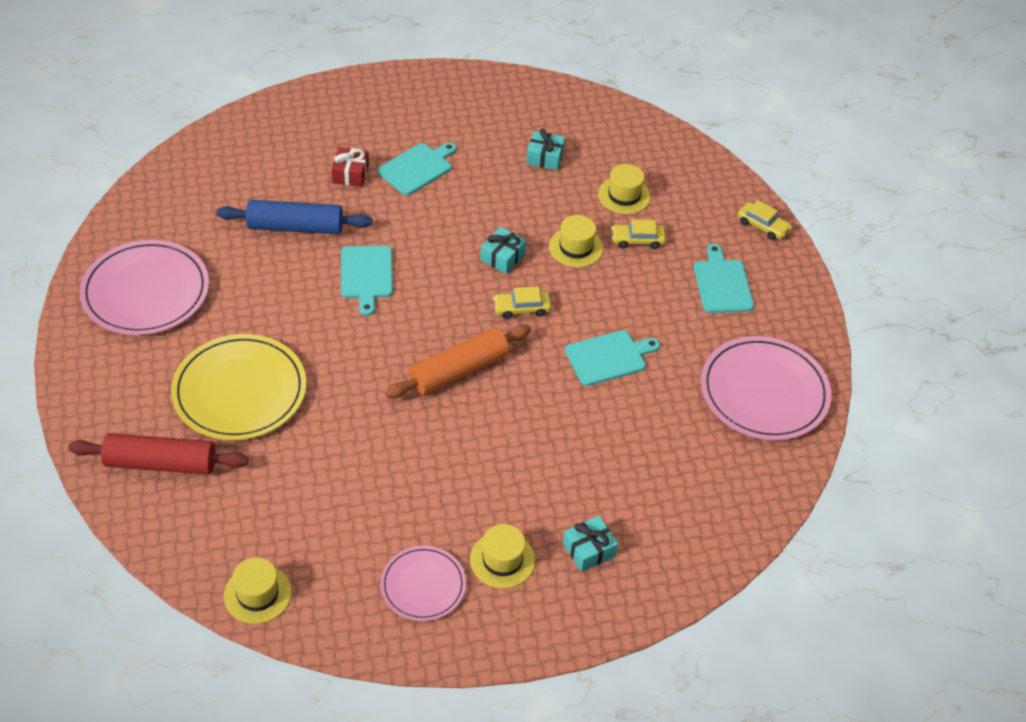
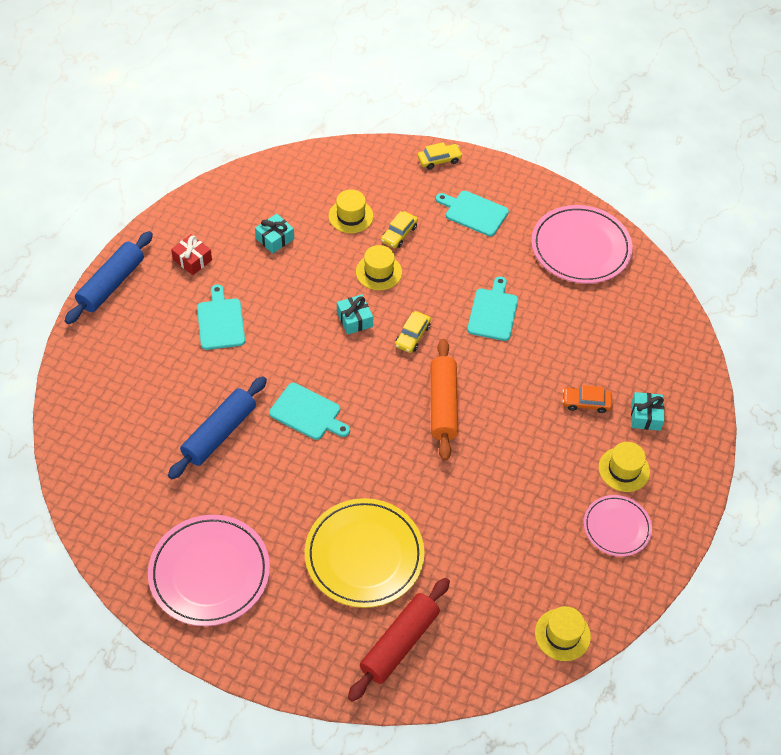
camera: 55 degrees left, 5 degrees up
red gift [331,147,369,187] -> red gift moved to [171,234,212,275]
none -> blue rolling pin [65,231,153,324]
none -> orange car [562,385,612,413]

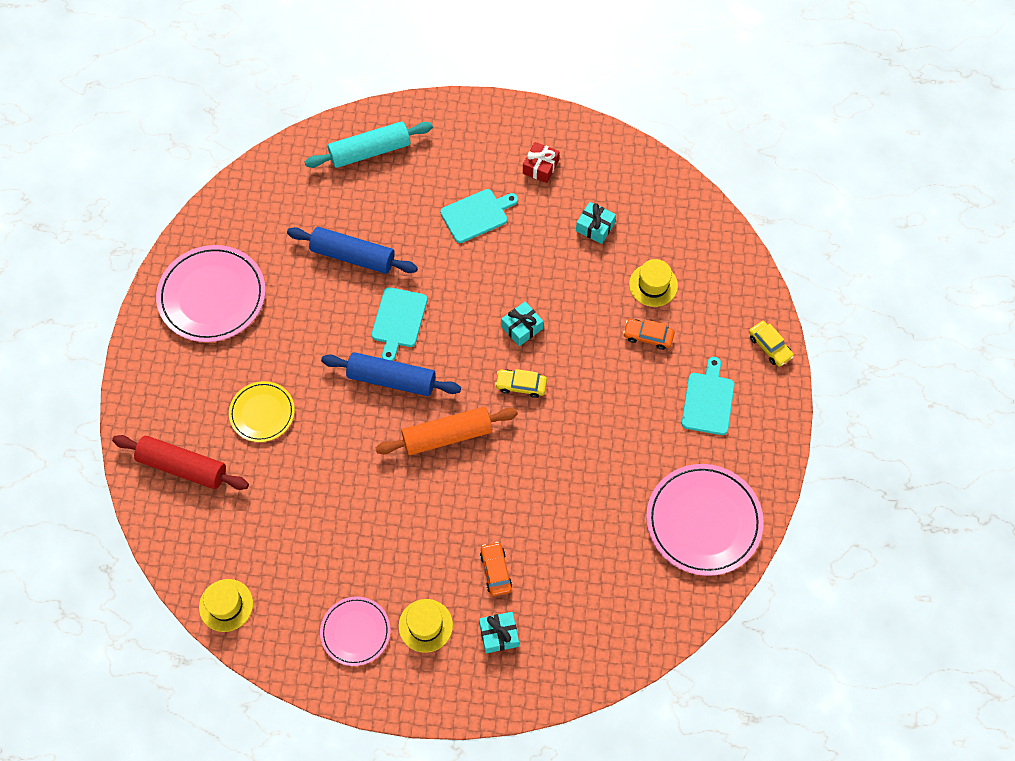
camera: 75 degrees right, 10 degrees up
blue rolling pin [65,231,153,324] -> blue rolling pin moved to [321,352,461,396]
yellow plate [305,498,425,608] -> yellow plate [229,381,295,442], size x0.58
yellow hat [356,245,402,290] -> none
yellow car [381,211,418,248] -> orange car [623,319,675,350]
turquoise cutting board [467,276,518,341] -> none
none -> turquoise rolling pin [305,121,433,168]

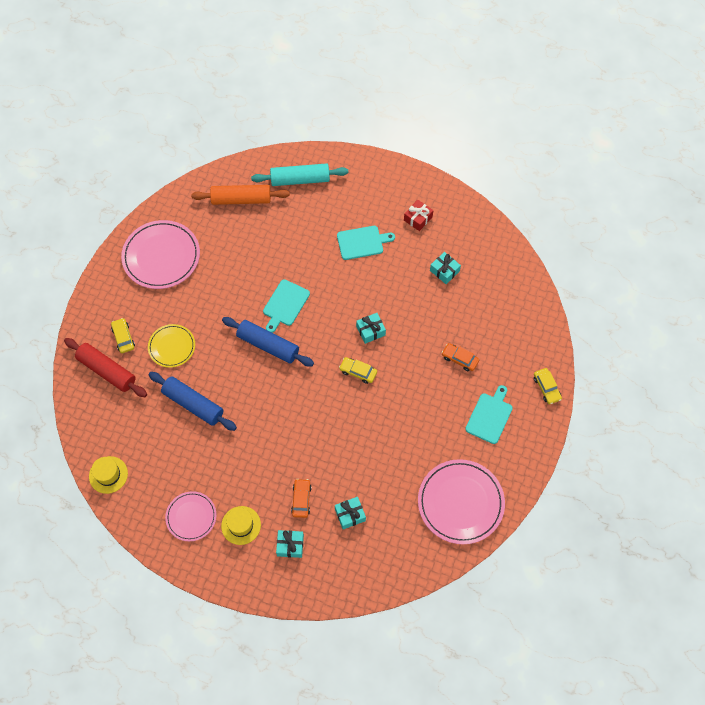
camera: 15 degrees right, 0 degrees up
blue rolling pin [287,227,418,274] -> blue rolling pin moved to [149,372,237,431]
orange rolling pin [376,407,518,455] -> orange rolling pin moved to [191,185,290,205]
yellow hat [629,259,678,307] -> none
none -> yellow car [111,318,135,353]
none -> turquoise gift [335,497,366,529]

